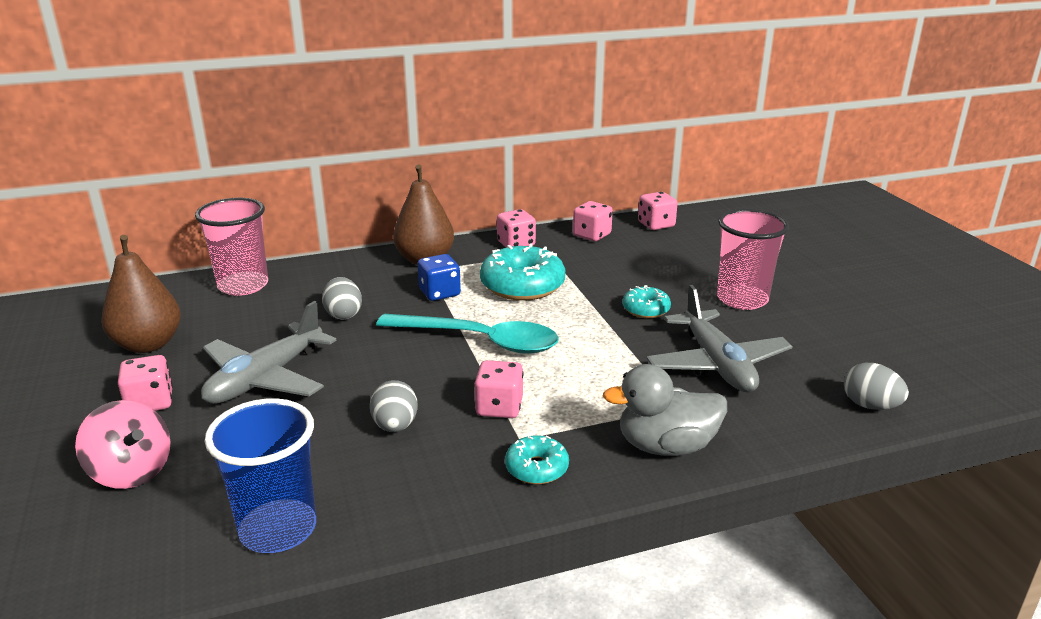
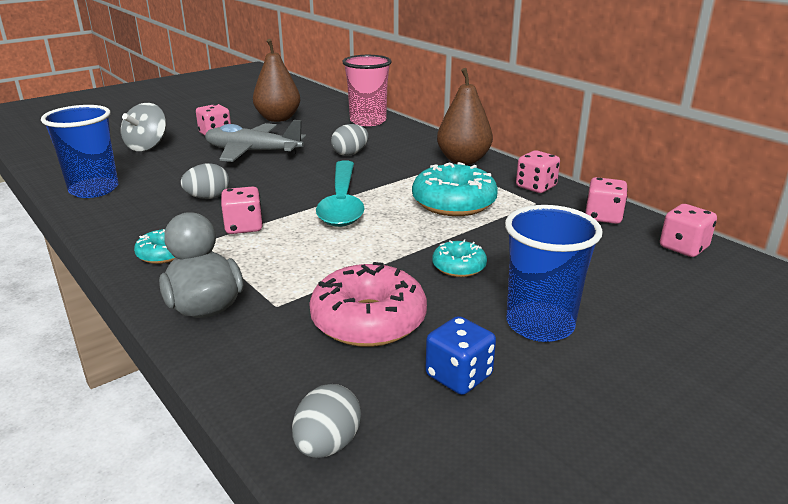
camera: 70 degrees right, 0 degrees up
pink spinning top [75,400,171,489] -> grey spinning top [121,103,166,151]
blue dice [417,254,461,301] -> blue dice moved to [426,316,496,395]
grey plane [646,285,793,392] -> pink donut [309,262,427,347]
pink cup [717,209,789,310] -> blue cup [505,205,603,342]

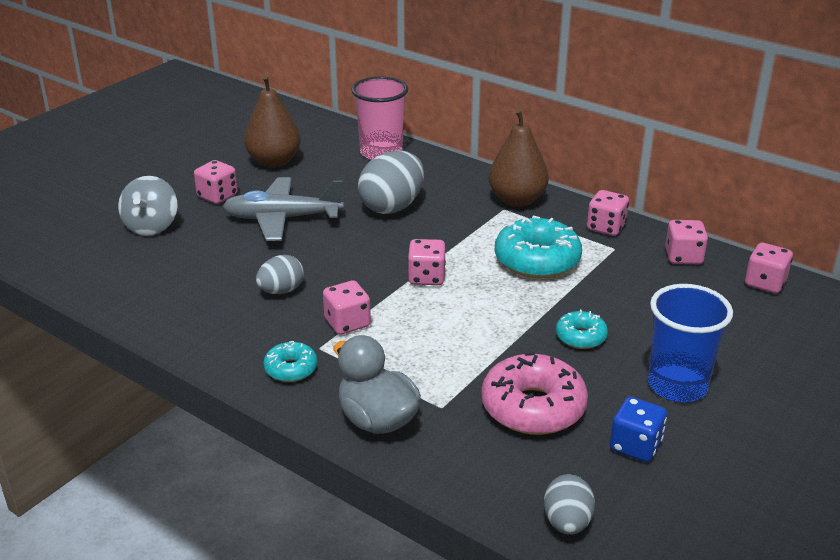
camera: 15 degrees left, 5 degrees up
blue cup [41,105,118,198] -> none
turquoise spoon [316,160,365,227] -> pink dice [408,239,446,285]
grey egg [331,124,369,156] -> grey egg [358,150,424,214], size x1.71

